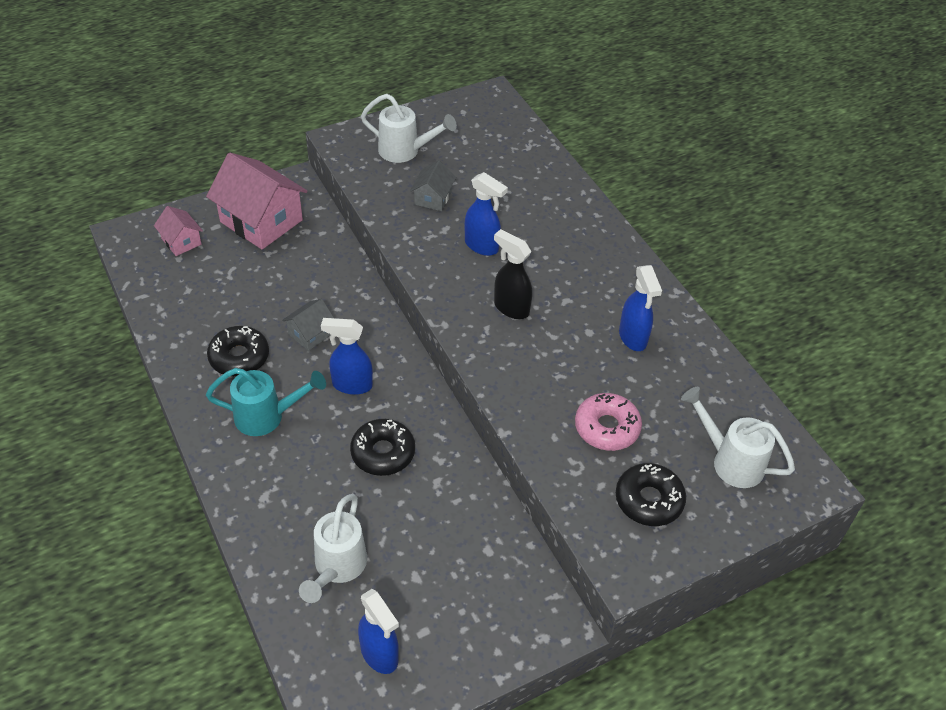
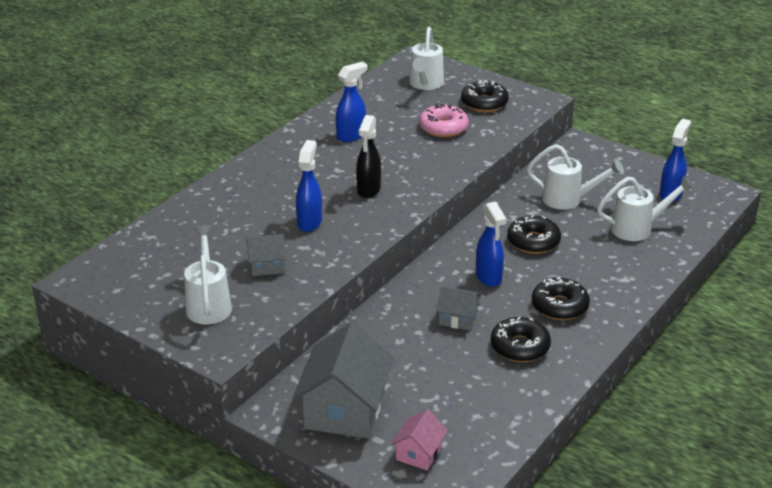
camera: 115 degrees left, 15 degrees down
pink house [206,153,308,249] -> grey house [293,322,394,439]
turquoise watering can [206,368,326,436] -> black donut [532,277,590,320]
none -> white watering can [527,144,624,210]

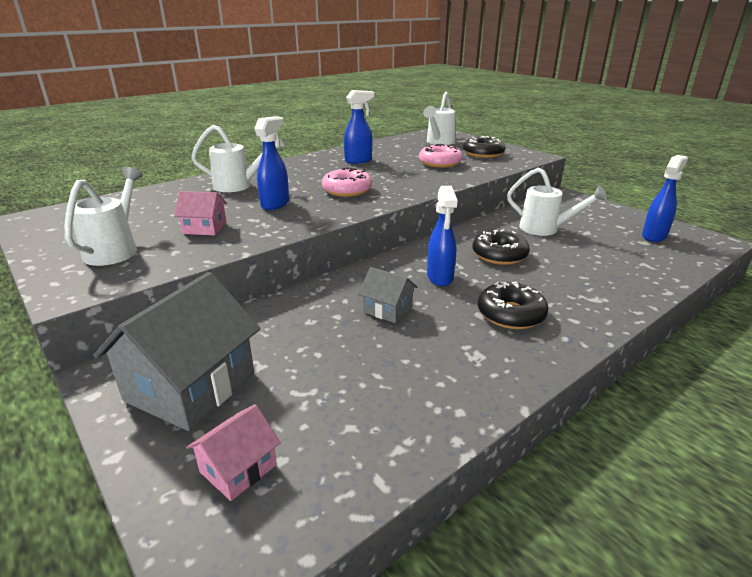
camera: 15 degrees right, 5 degrees down
grey house [246,234,286,276] -> pink house [174,191,227,235]
black spray bottle [356,115,381,198] -> pink donut [322,168,373,197]
black donut [491,317,551,362] -> none
white watering can [597,176,694,241] -> white watering can moved to [191,125,284,192]

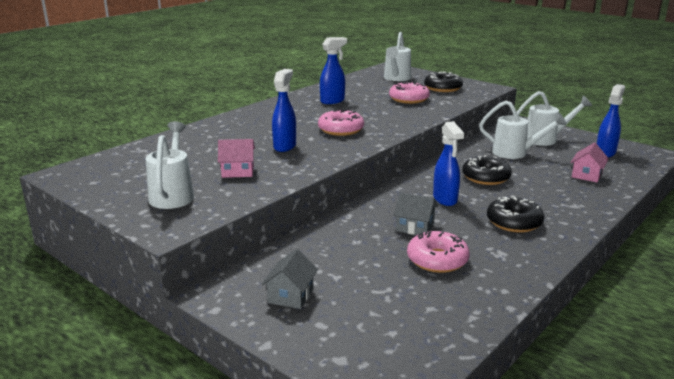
camera: 10 degrees left, 5 degrees down
grey house [93,272,260,431] -> grey house [261,249,318,309], size x0.50
pink house [186,404,281,501] -> pink house moved to [570,142,609,182]
white watering can [191,125,284,192] -> white watering can moved to [517,91,592,146]
none -> pink donut [407,230,470,273]

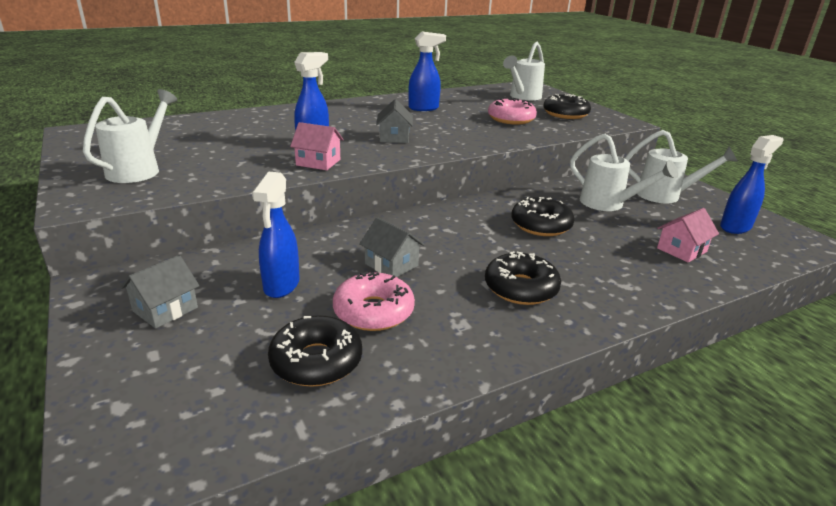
camera: 20 degrees right, 5 degrees up
pink house [218,139,255,178] -> pink house moved to [290,122,344,170]
pink donut [318,109,364,136] -> grey house [376,99,413,143]
blue spray bottle [433,121,464,206] -> blue spray bottle moved to [252,171,300,298]
none -> black donut [268,315,362,387]

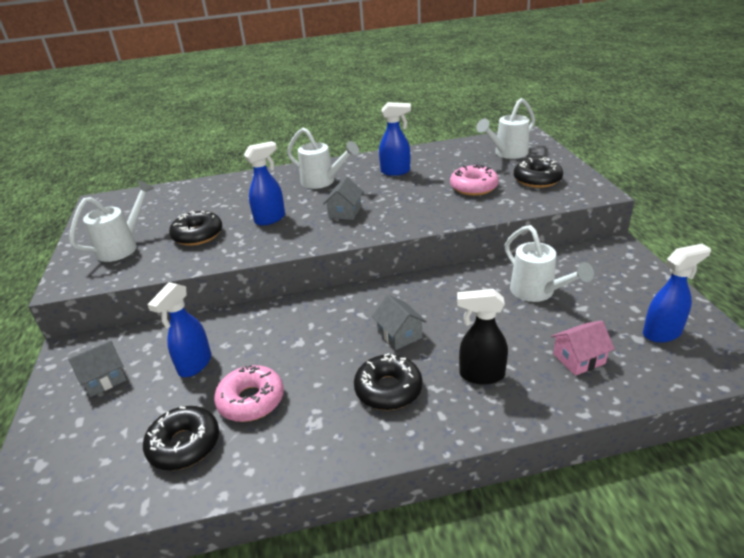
camera: 20 degrees right, 5 degrees up
pink house [290,122,344,170] -> none
grey house [359,217,425,277] -> grey house moved to [372,295,427,350]
black donut [511,197,575,236] -> black donut moved to [169,211,222,246]
white watering can [624,130,738,203] -> white watering can moved to [287,128,359,189]
none -> black spray bottle [457,289,508,385]

